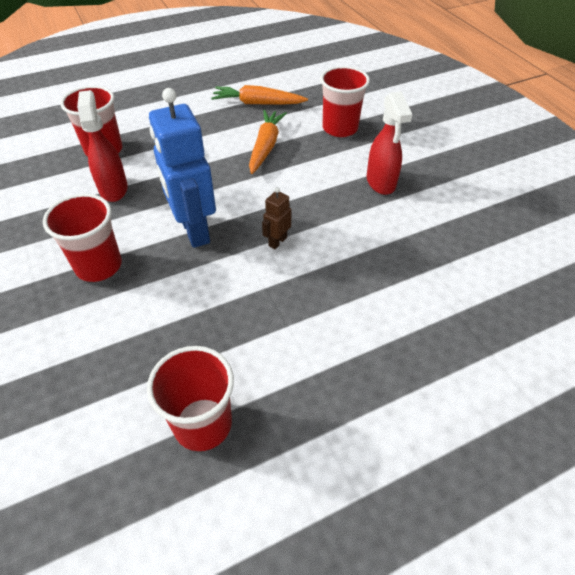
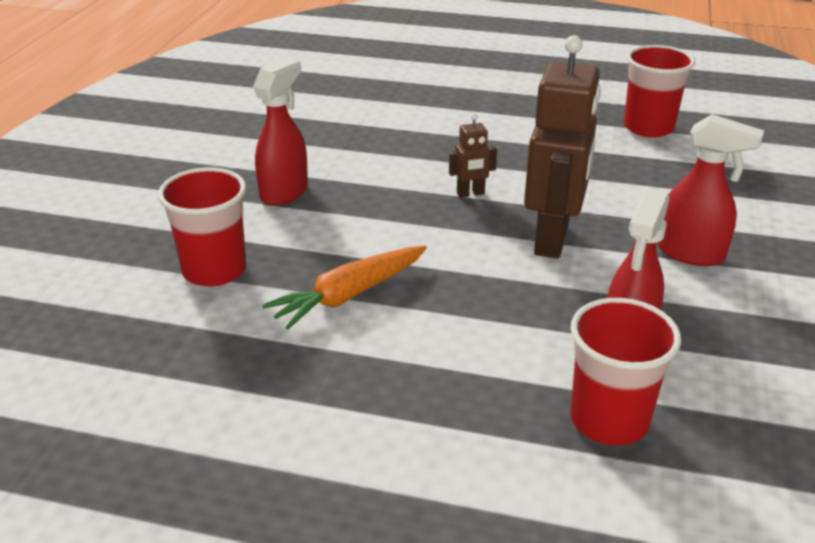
camera: 140 degrees left, 15 degrees down
red cup [43,194,122,282] -> red spray bottle [657,114,764,266]
blue robot [149,88,216,248] -> brown robot [524,35,601,259]
orange carrot [211,85,308,105] -> none

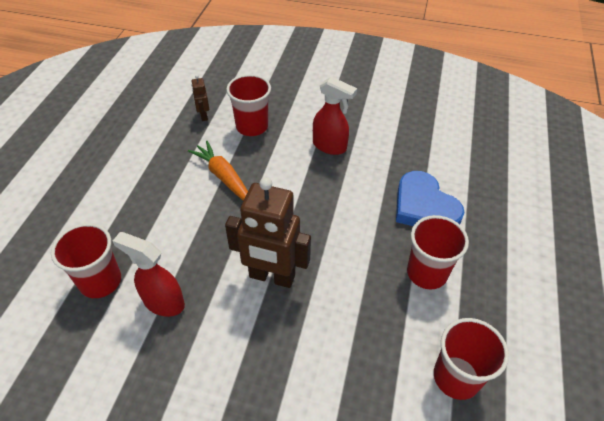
camera: 90 degrees right, 15 degrees up
brown robot [449,114,497,198] -> brown robot moved to [191,75,209,121]
red spray bottle [657,114,764,266] -> none
none -> blue heart [396,171,464,226]
none -> red cup [407,215,469,290]

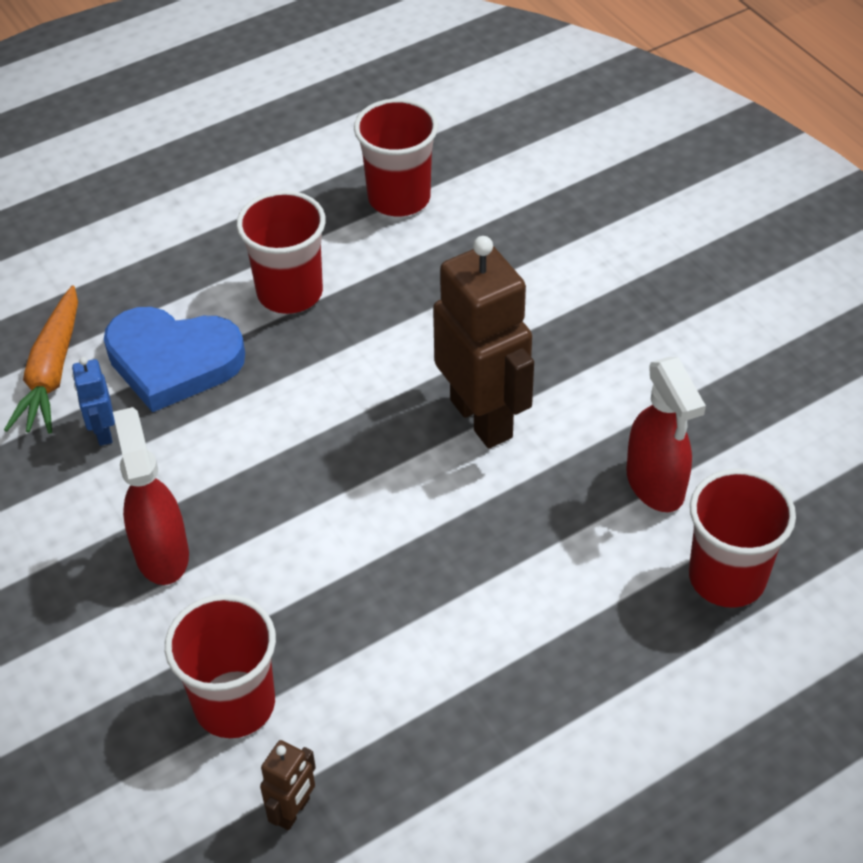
camera: 135 degrees left, 0 degrees up
orange carrot [188,141,248,201] -> orange carrot moved to [4,286,78,434]
blue heart [396,171,464,226] -> blue heart turned 90 degrees clockwise [104,307,245,412]
none -> blue robot [72,357,115,446]

